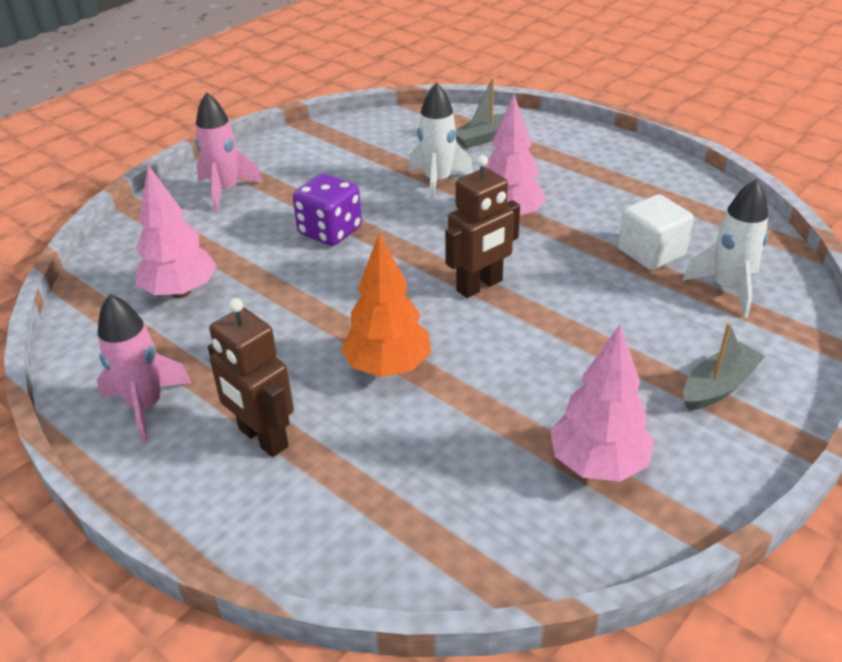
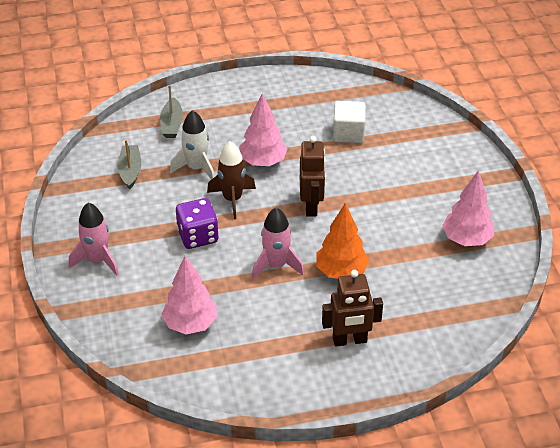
camera: 55 degrees left, 5 degrees up
pink rocket [97,294,192,444] -> pink rocket moved to [252,207,304,279]
white rocket [682,180,769,318] -> none
grey boat [683,323,765,411] -> grey boat moved to [118,140,141,189]
none -> brown rocket [207,141,256,219]

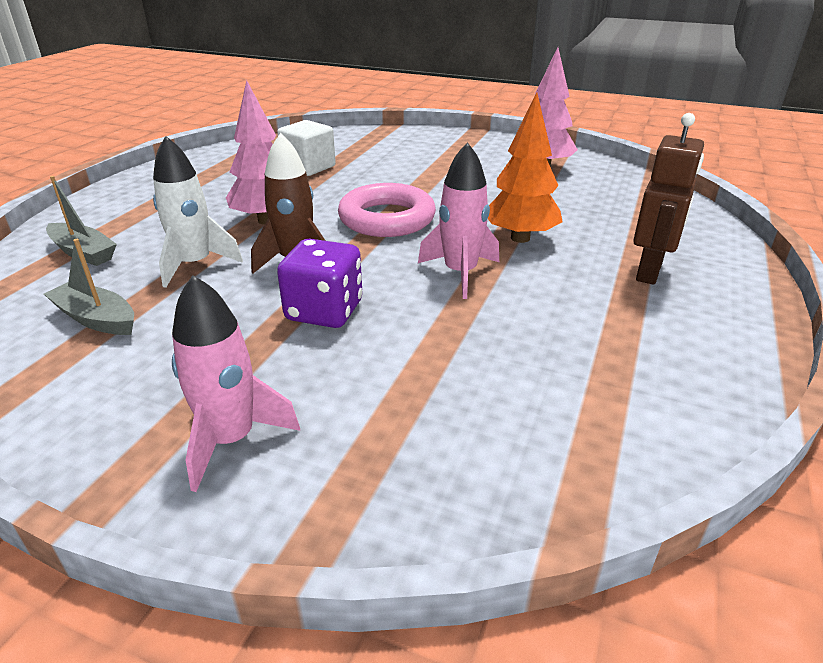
camera: 55 degrees left, 10 degrees down
pink tree [161,256,217,334] -> none
brown robot [300,136,326,217] -> pink ring [338,183,436,237]

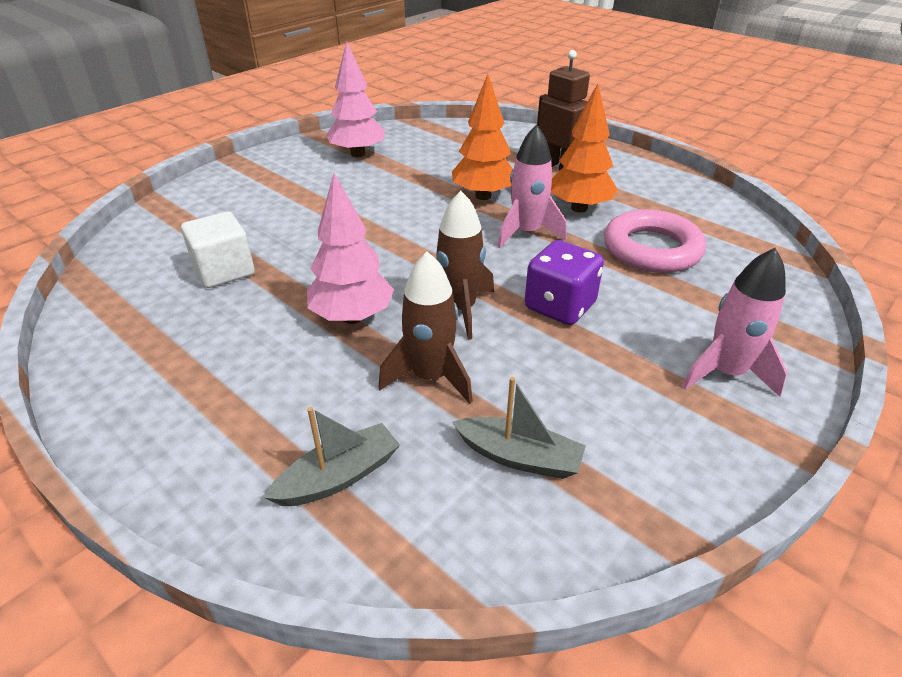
camera: 70 degrees left, 5 degrees up
grey boat [44,239,134,335] -> grey boat turned 120 degrees counterclockwise [453,377,586,479]
white rocket [153,136,243,288] -> brown rocket [378,252,473,404]
pink ring [338,183,436,237] -> pink ring moved to [604,209,706,273]
none -> orange tree [551,83,617,213]

